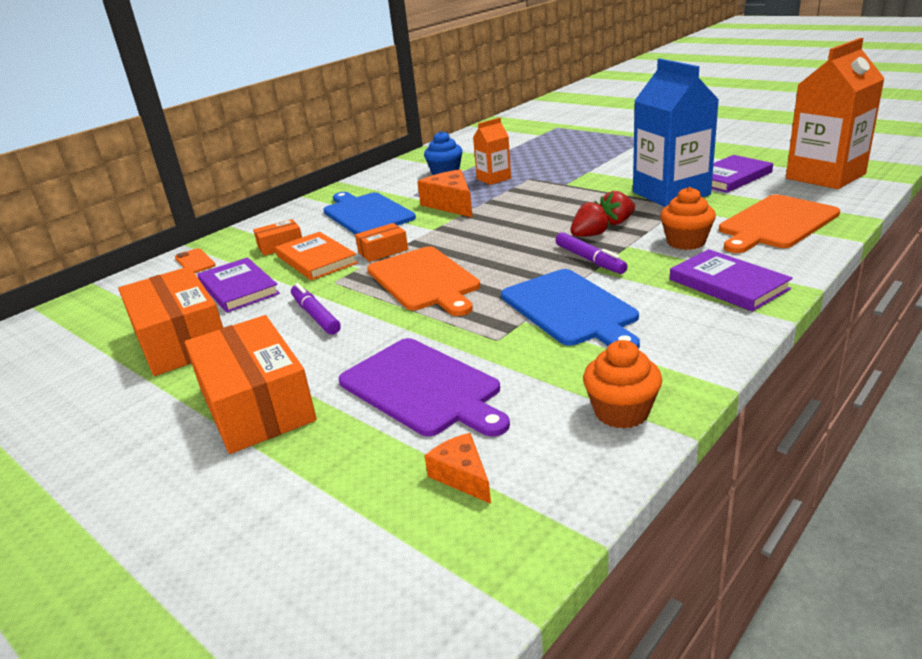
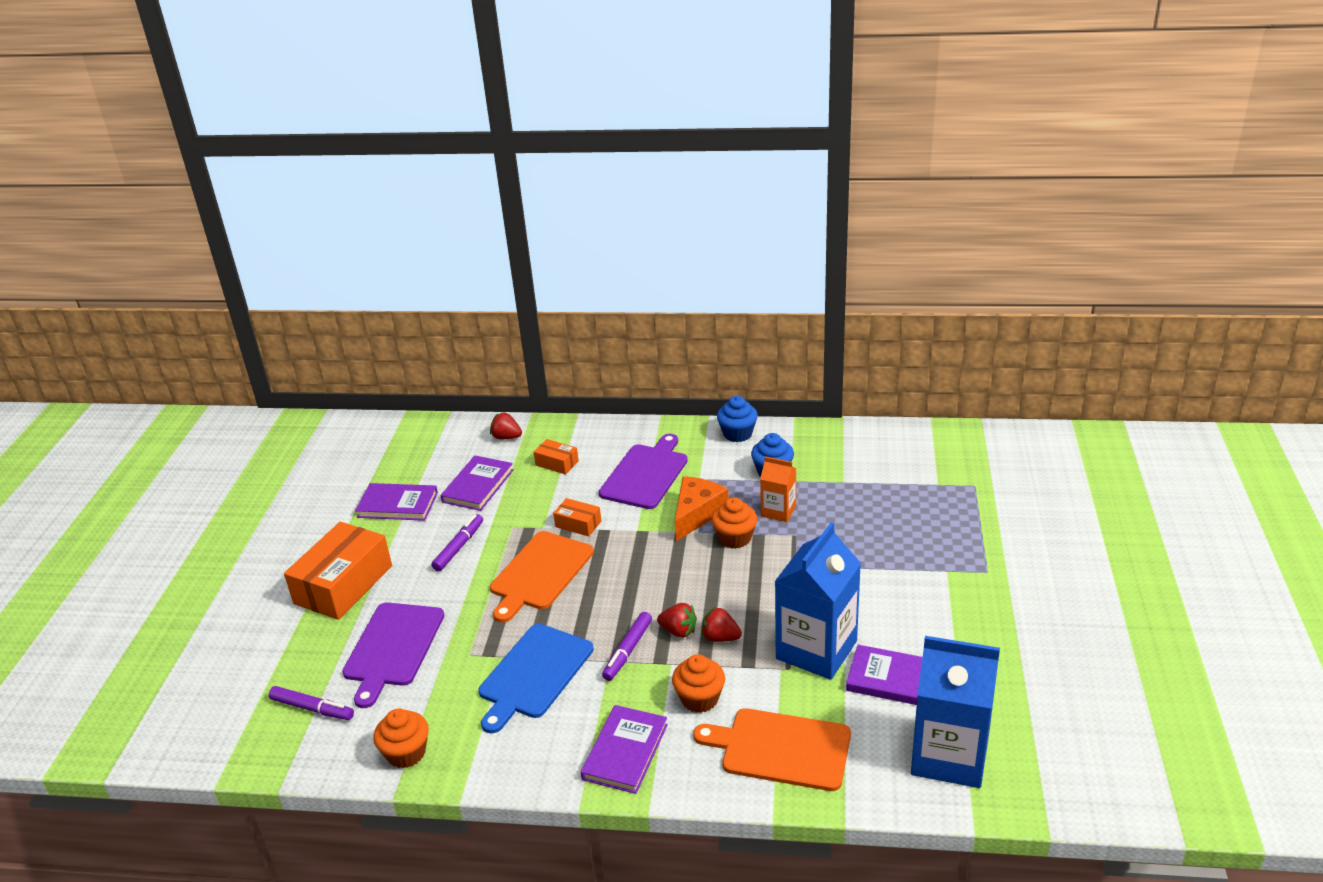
camera: 55 degrees right, 5 degrees up
orange box [118,266,223,376] -> purple book [355,483,438,521]
orange phone [175,248,216,273] -> red strawberry [490,412,522,439]
orange book [275,232,358,281] -> none
blue cutting board [323,192,416,234] -> purple cutting board [599,434,688,509]
orange cheese [425,433,491,504] -> purple marker [269,686,354,720]
orange carton [786,38,885,189] -> blue carton [911,636,1000,788]
none -> orange cupcake [712,497,757,549]
none -> blue cupcake [717,396,758,442]

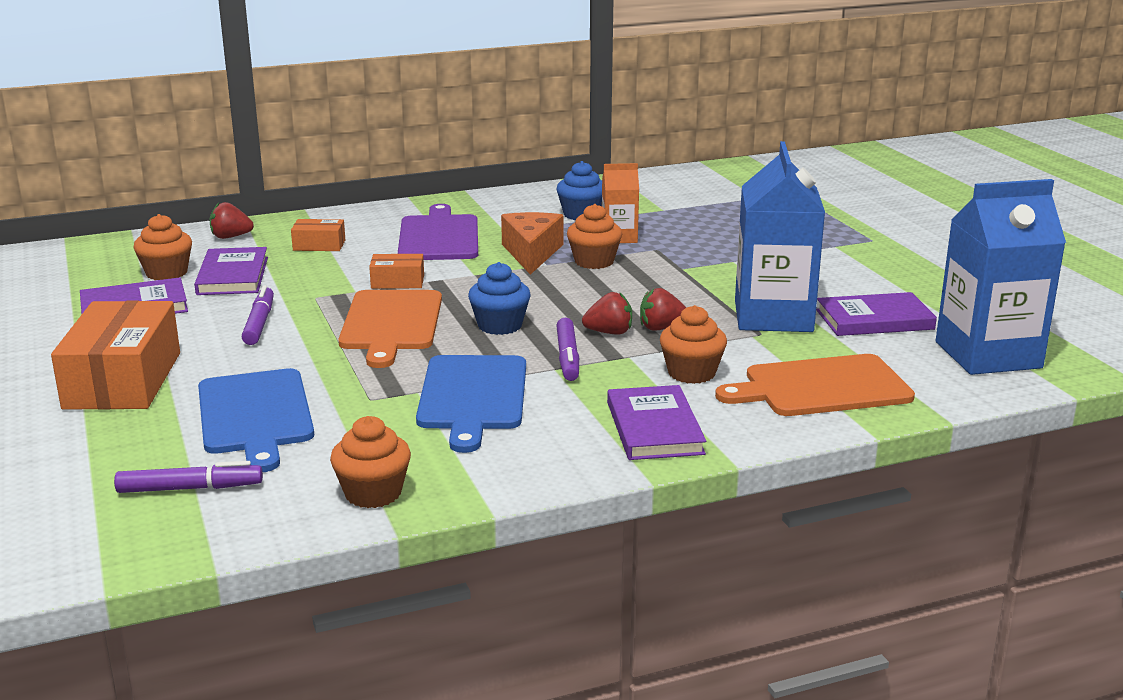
camera: 30 degrees left, 10 degrees down
purple cutting board [342,602,444,708] -> blue cutting board [198,368,314,472]
blue cupcake [717,396,758,442] -> blue cupcake moved to [468,262,530,335]
none -> orange cupcake [133,214,192,280]

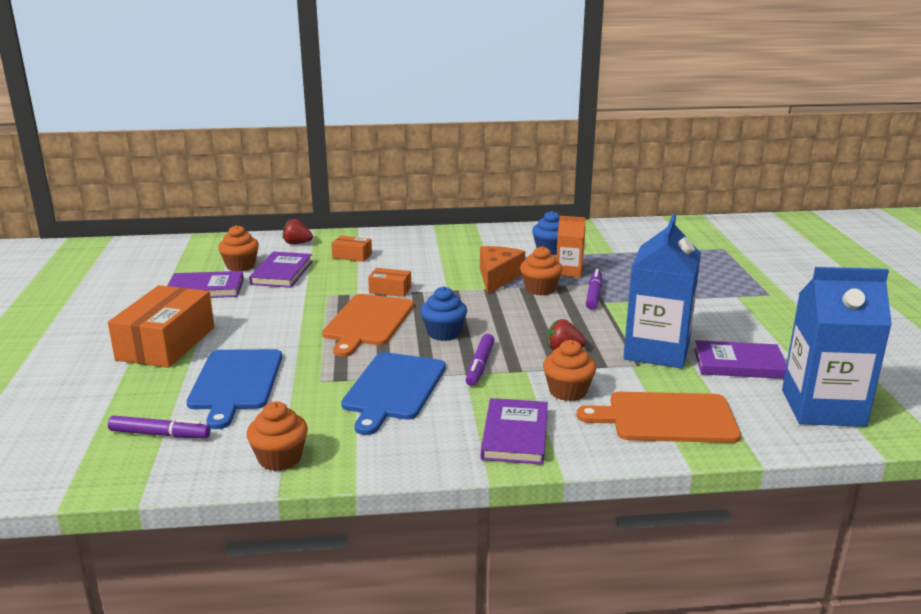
camera: 15 degrees right, 0 degrees up
purple marker [242,285,274,345] -> purple marker moved to [586,269,602,310]
purple cutting board [398,204,478,260] -> none
red strawberry [582,292,632,335] -> none

